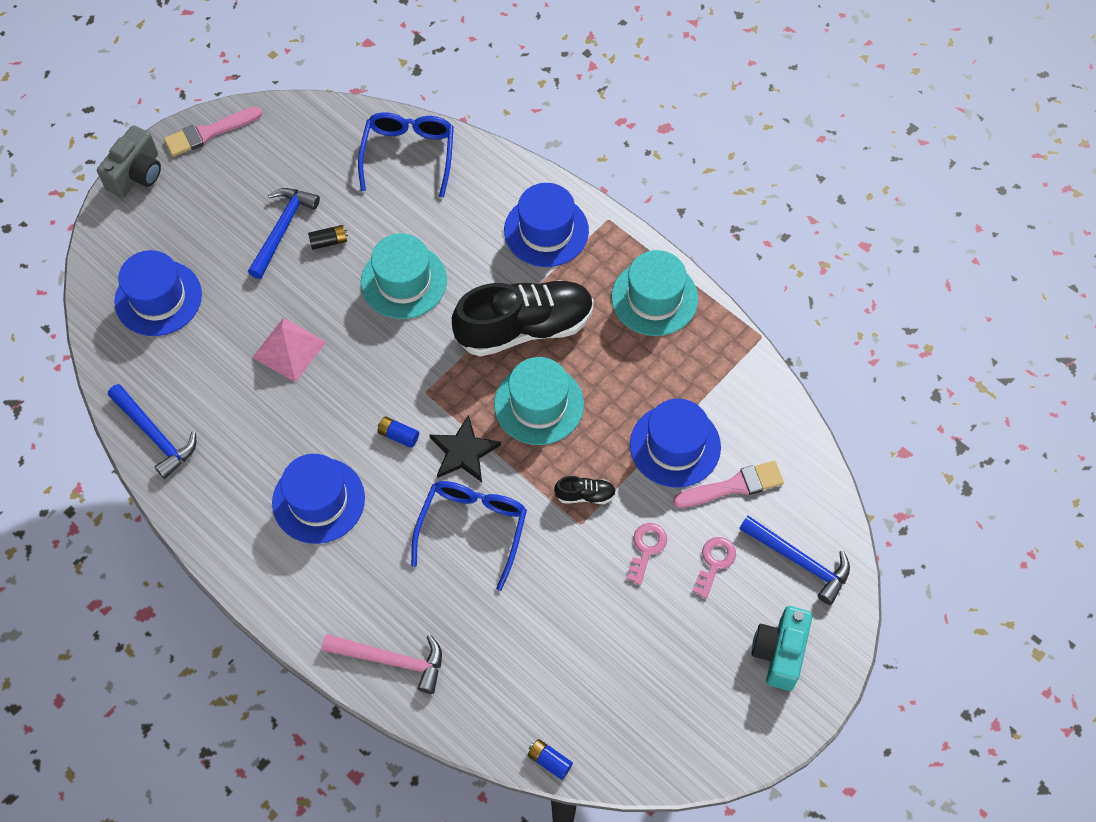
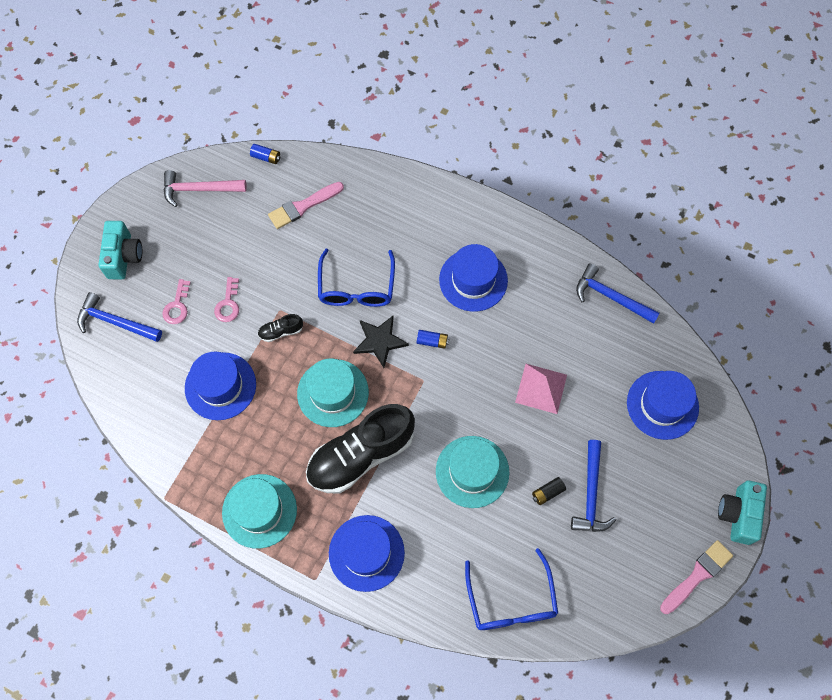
camera: 165 degrees right, 5 degrees up
grey camera [97,125,161,198] -> turquoise camera [718,481,767,545]
pink hammer [322,634,442,694] -> pink hammer moved to [163,170,247,207]
pink brush [673,461,784,508] -> pink brush moved to [268,182,344,229]

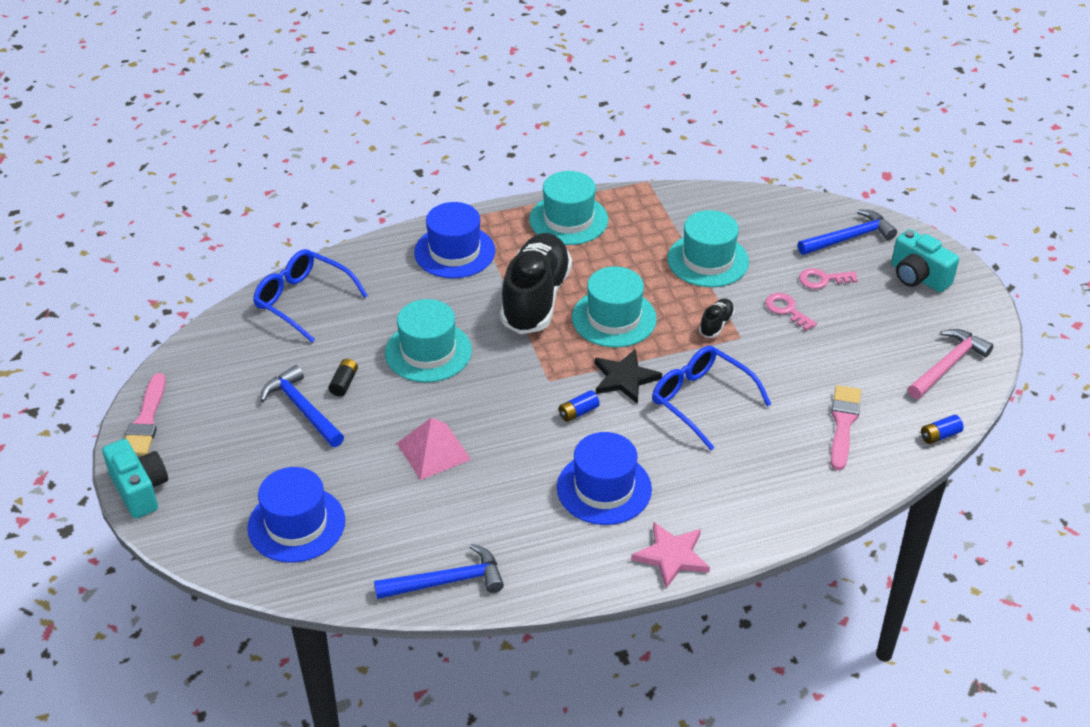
camera: 135 degrees right, 25 degrees down
pink key [162,279,191,324] -> pink key turned 60 degrees counterclockwise [799,268,858,289]
blue hat [185,352,256,420] -> turquoise hat [667,210,749,287]
none -> pink star [631,522,710,588]

